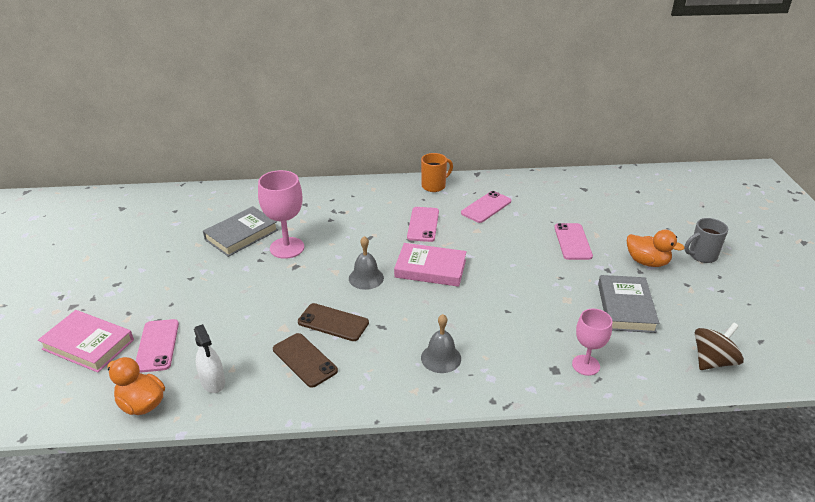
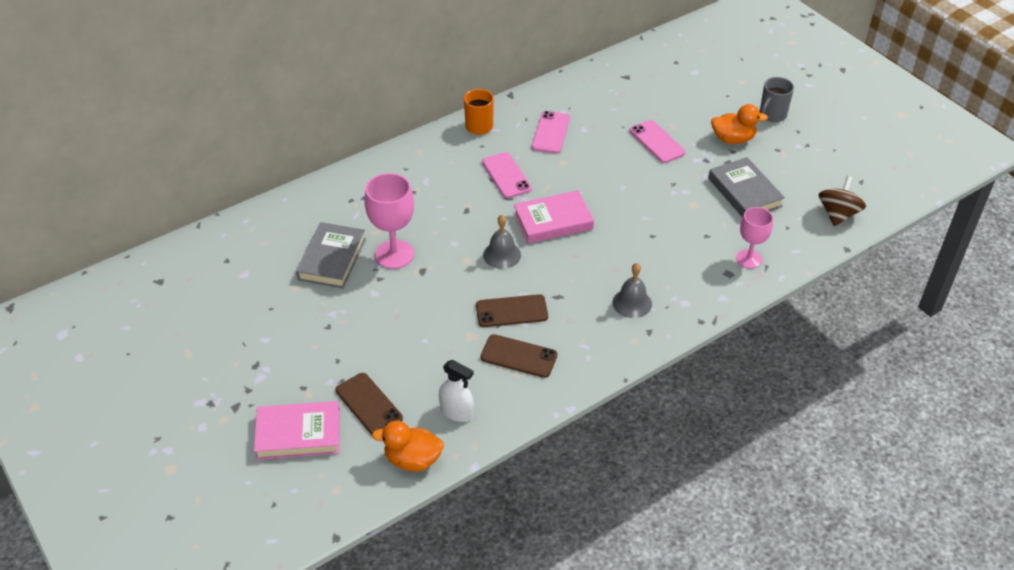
camera: 30 degrees left, 10 degrees up
pink phone [136,319,179,373] -> brown phone [336,373,403,435]

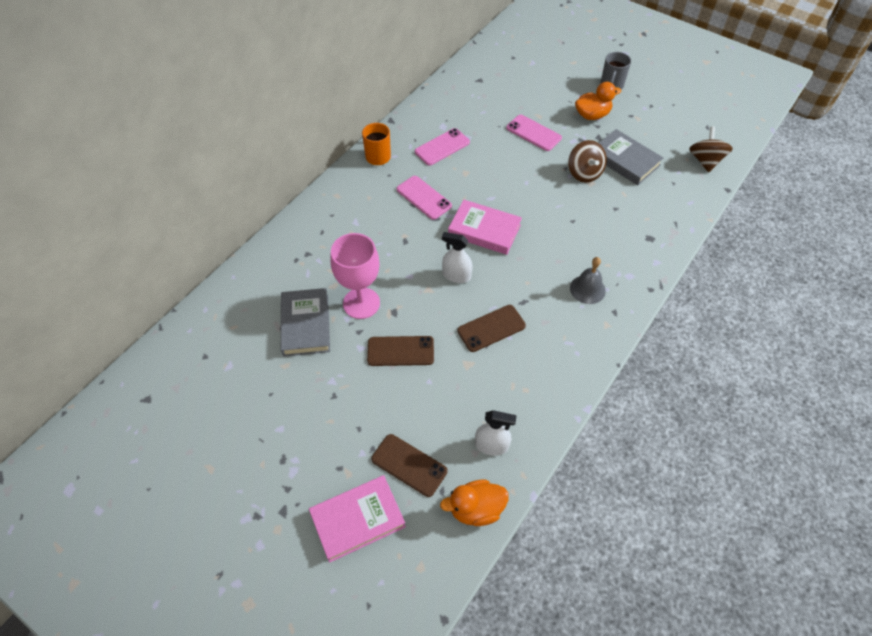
camera: 20 degrees left, 10 degrees up
brown phone [480,334,557,378] -> brown phone moved to [367,336,434,366]
grey bell [483,215,521,269] -> white spray bottle [442,232,473,283]
pink book [514,190,594,243] -> pink book turned 60 degrees clockwise [448,200,522,255]
pink phone [532,111,570,153] -> pink phone turned 60 degrees clockwise [415,128,470,165]
pink goblet [736,207,773,269] -> none
none -> brown spinning top [568,140,607,182]

